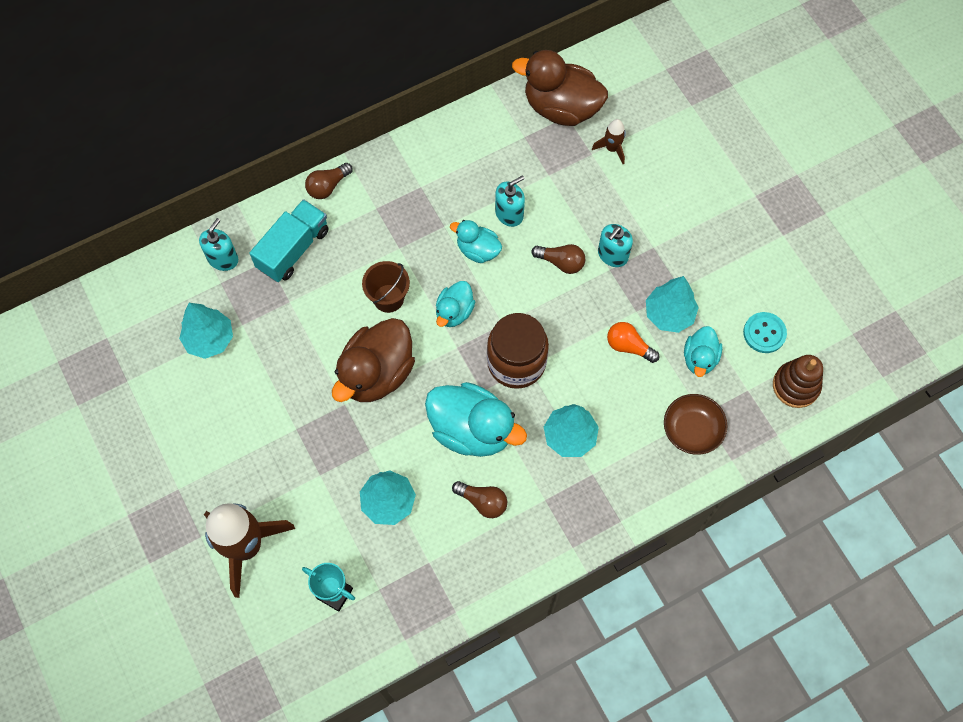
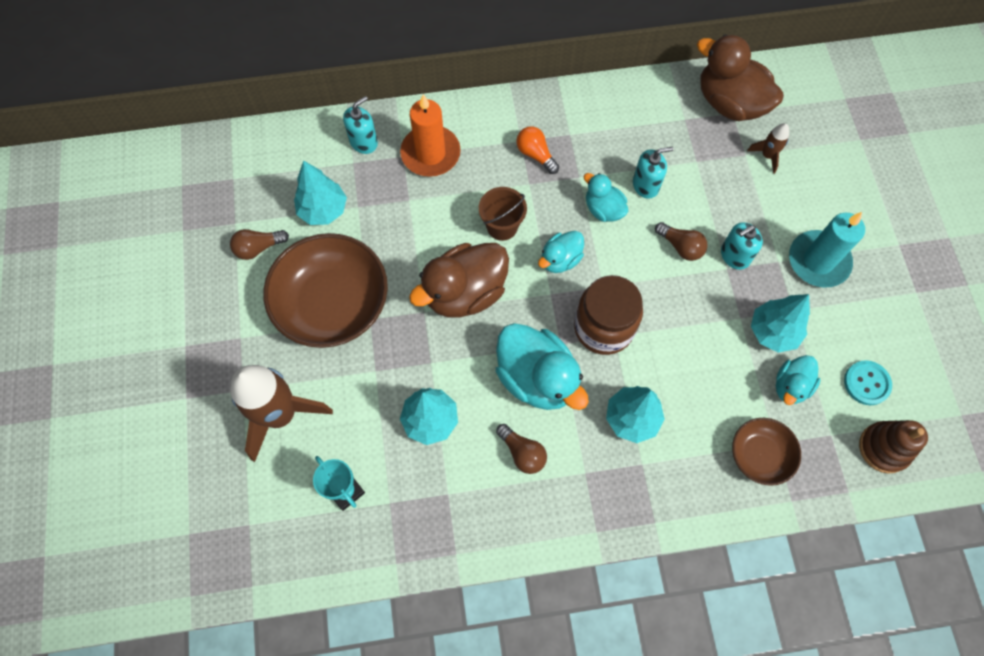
camera: 20 degrees right, 0 degrees up
turquoise truck [250,199,329,282] -> orange candle [400,94,461,177]
brown light bulb [305,163,353,199] -> brown light bulb moved to [230,229,289,260]
orange light bulb [607,322,659,363] -> orange light bulb moved to [516,126,559,174]
none -> brown bowl [263,233,388,348]
none -> turquoise candle [789,212,865,288]

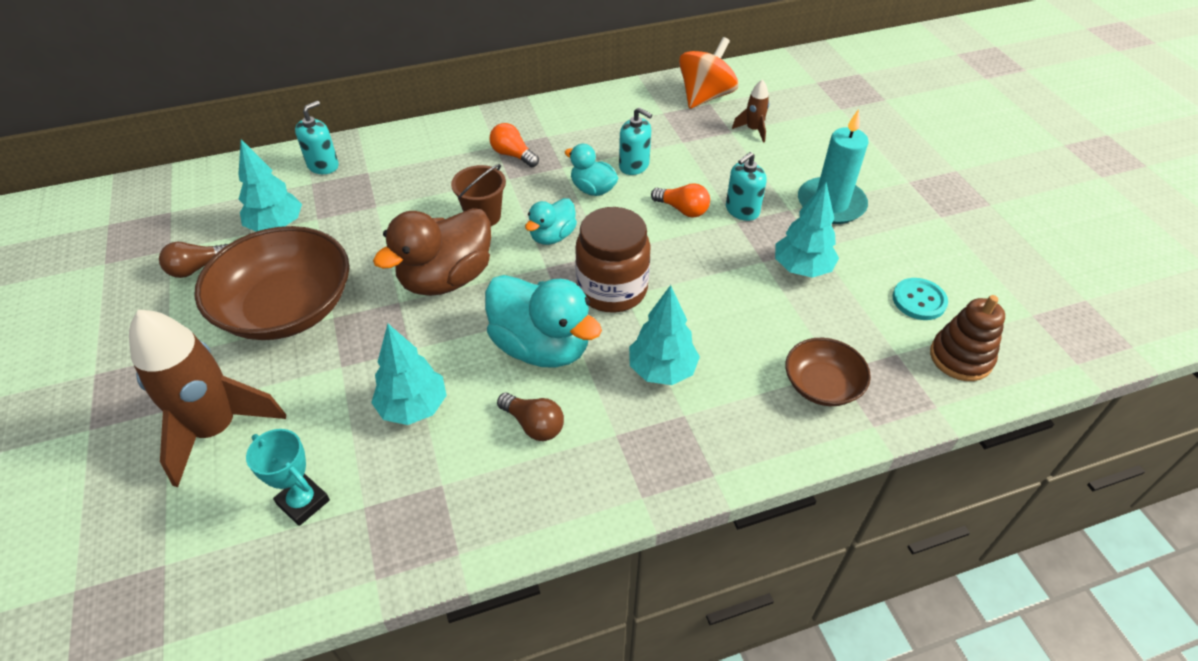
camera: 10 degrees left, 20 degrees down
orange candle [400,94,461,177] -> none
turquoise soap dispenser [633,147,673,199] -> turquoise soap dispenser turned 60 degrees clockwise [619,107,652,175]
brown light bulb [655,222,708,261] -> orange light bulb [651,183,710,217]
brown duck [697,34,784,121] -> orange spinning top [679,37,738,109]
turquoise duck [776,355,820,405] -> none

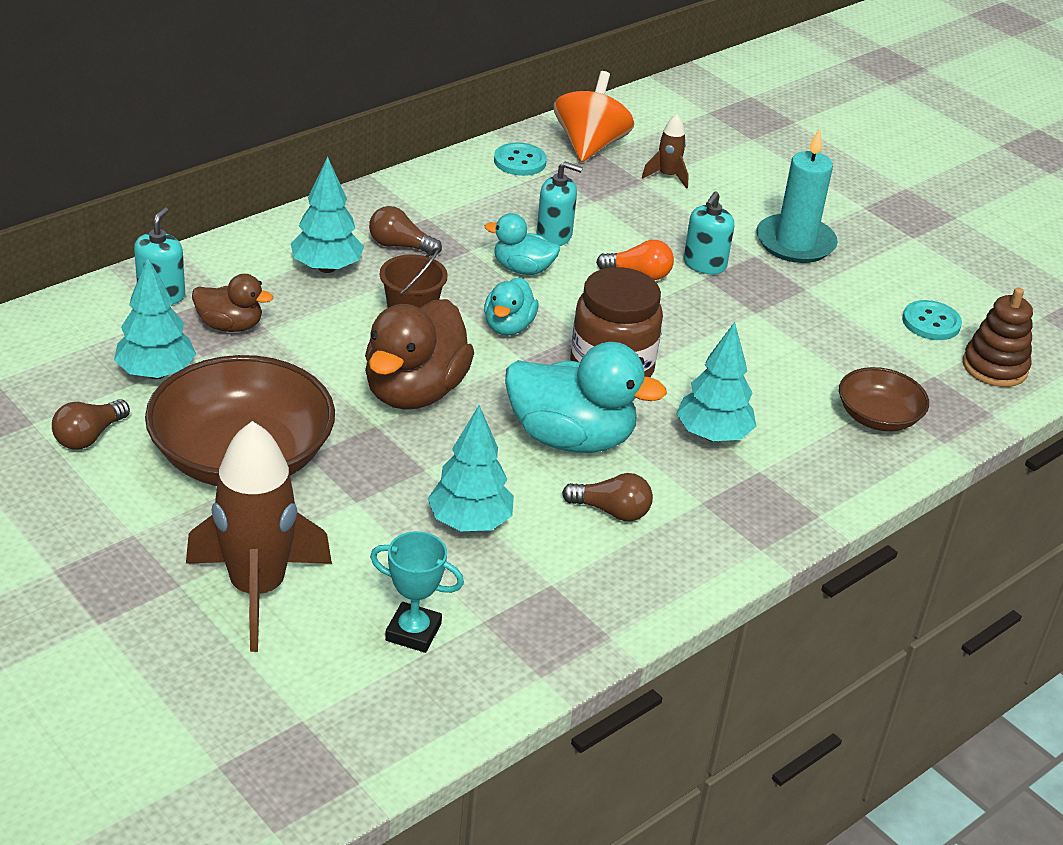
camera: 25 degrees left, 10 degrees down
orange light bulb [489,123,539,167] -> brown light bulb [369,206,442,256]
turquoise tree [775,182,839,278] -> turquoise tree moved to [291,157,364,273]
none -> brown duck [192,274,273,332]
none -> turquoise button [494,142,547,176]

